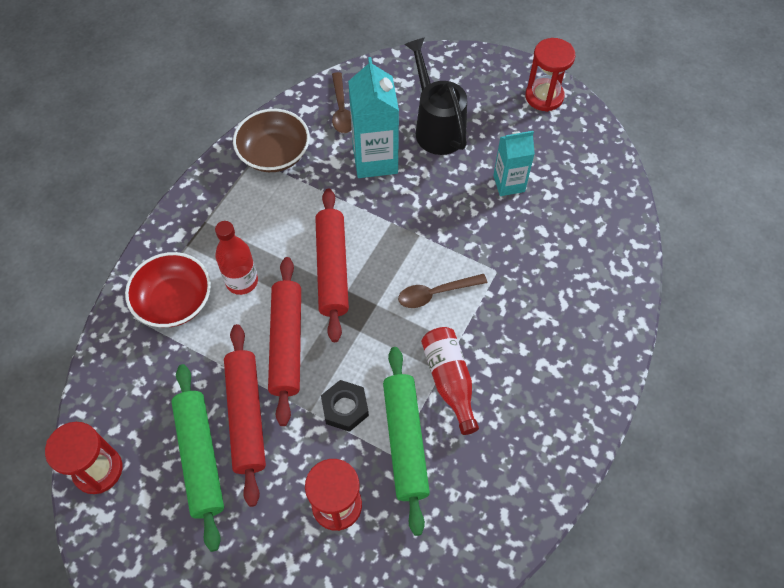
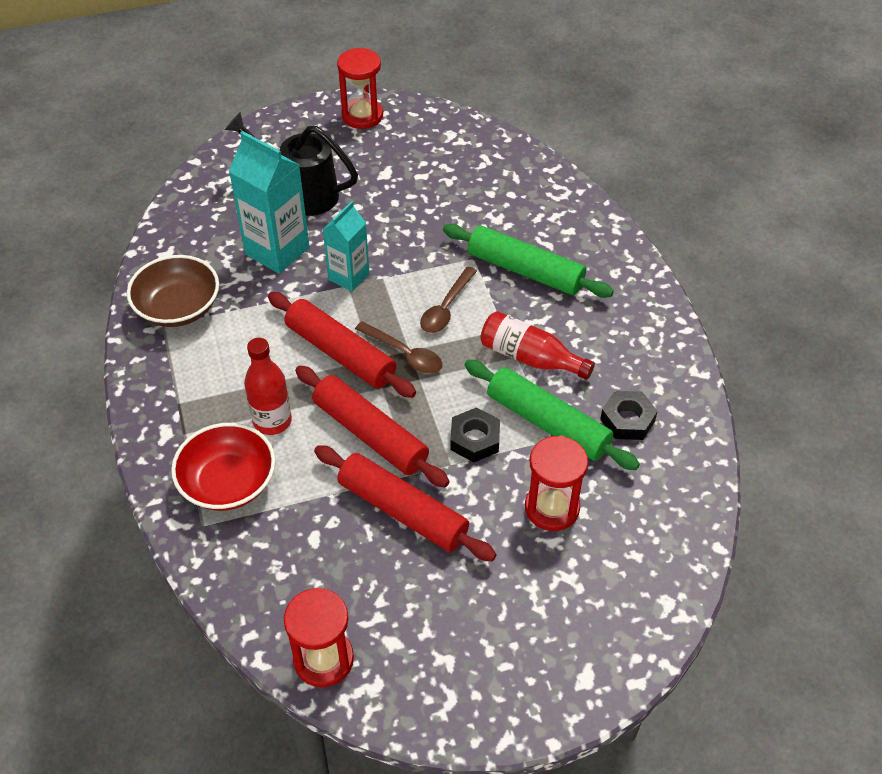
camera: 45 degrees left, 10 degrees down
green rolling pin [171,364,224,552] -> green rolling pin moved to [443,224,614,298]
brown spoon [332,72,352,133] -> brown spoon moved to [355,321,442,374]
turquoise carton [493,131,535,196] -> turquoise carton moved to [322,201,370,292]
none -> black nut [600,391,658,440]

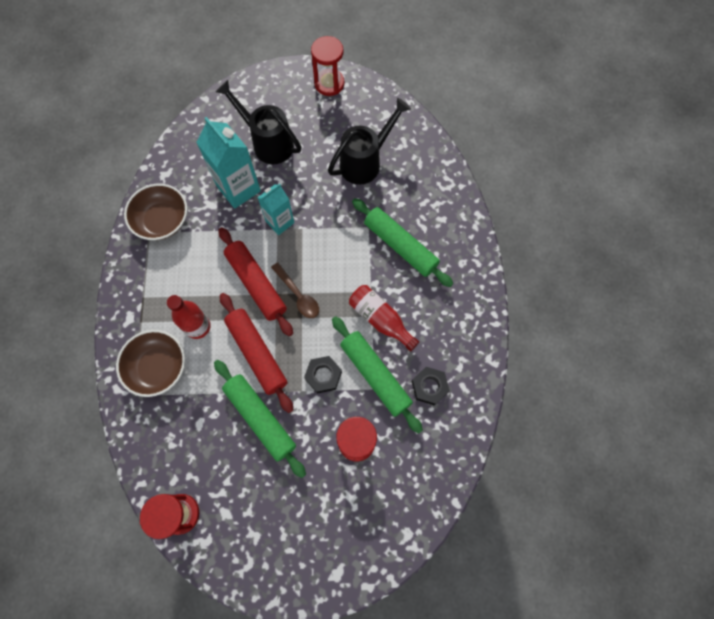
camera: 15 degrees right, 20 degrees up
red bowl [171,423,276,511] -> brown bowl [116,330,185,397]
red rolling pin [314,445,497,561] -> green rolling pin [214,360,306,478]
brown spoon [420,266,477,333] -> none
none -> black watering can [328,98,411,185]

